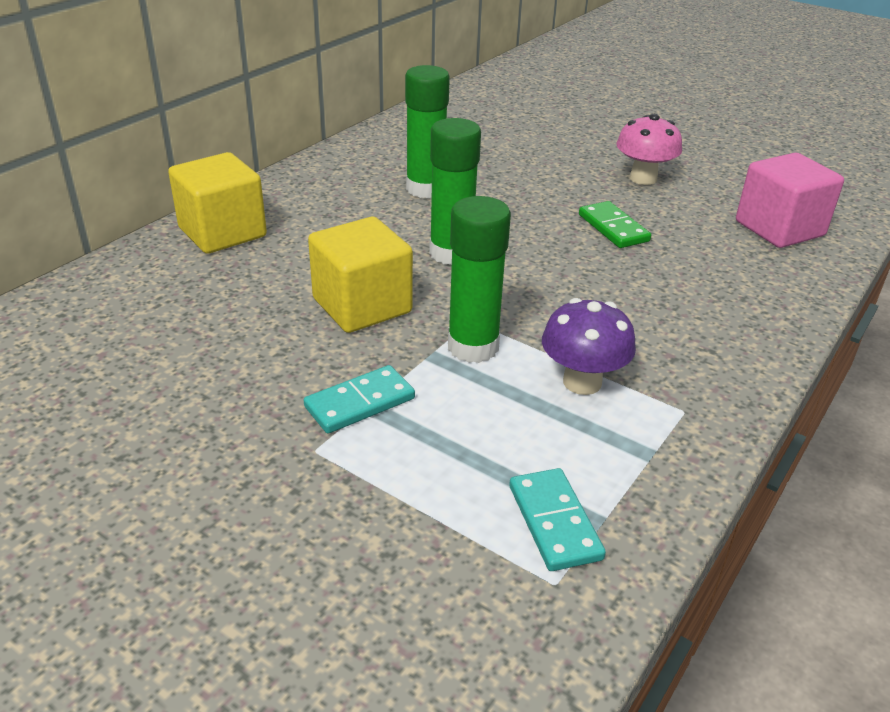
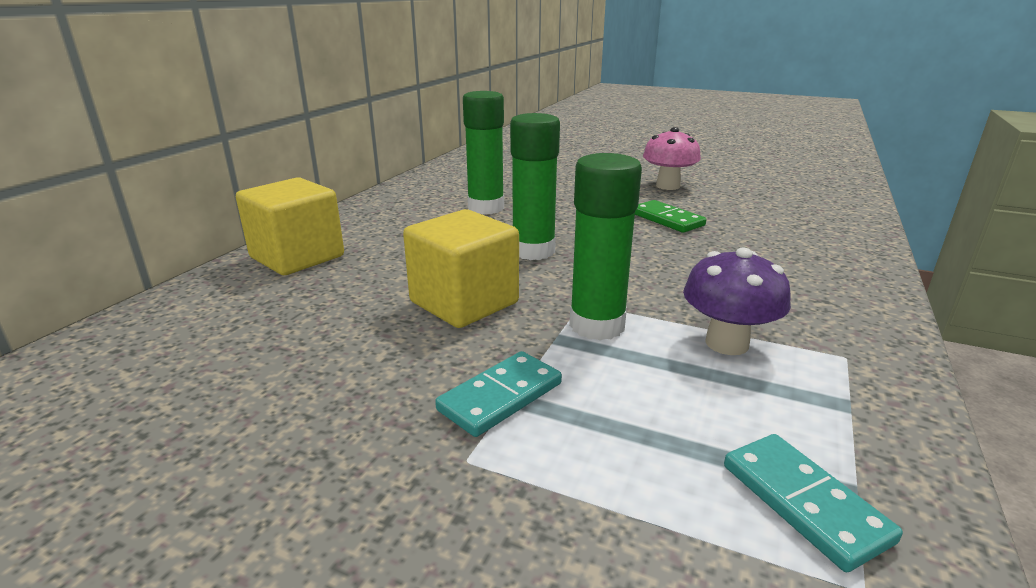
camera: 10 degrees left, 10 degrees down
pink cube [736,153,844,248] -> none

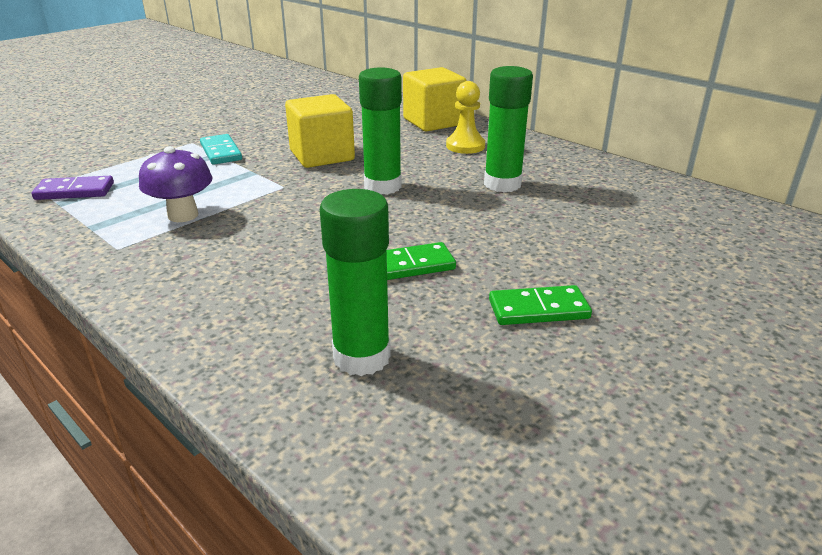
camera: 110 degrees right, 5 degrees up
green glue stick [569,153,642,341] -> green glue stick moved to [320,189,391,376]
pink mushroom [643,127,701,190] -> green domino [489,285,592,325]
turquoise domino [724,434,903,572] -> purple domino [32,176,114,200]
none -> yellow pawn [446,81,485,154]

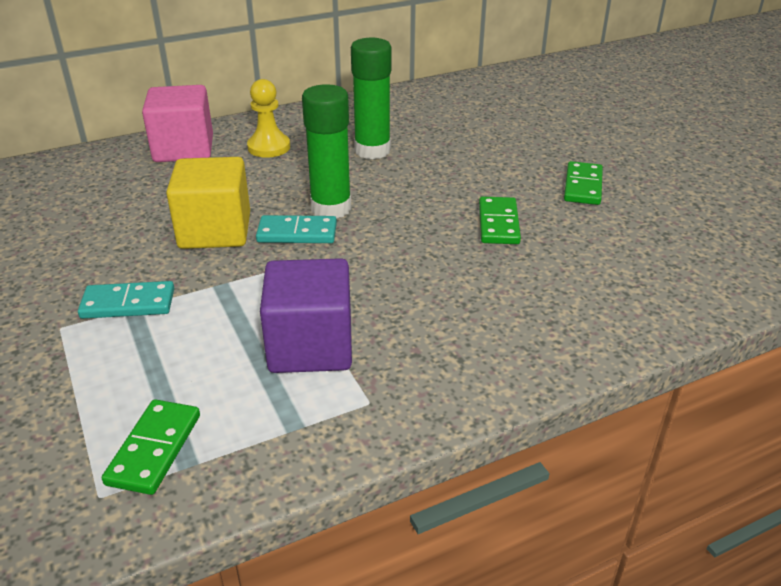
camera: 70 degrees left, 5 degrees up
purple domino [32,176,114,200] -> green domino [102,399,200,495]
purple mushroom [139,146,213,222] -> purple cube [260,258,352,373]
green glue stick [320,189,391,376] -> none
yellow cube [403,67,467,131] -> pink cube [142,85,213,162]
none -> turquoise domino [256,215,337,243]

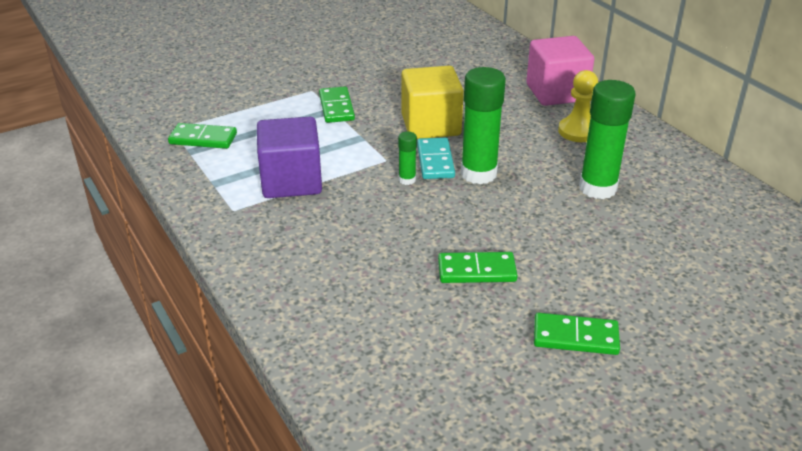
camera: 85 degrees right, 0 degrees up
turquoise domino [78,281,174,319] -> green domino [319,87,355,123]
none -> green glue stick [398,131,417,185]

